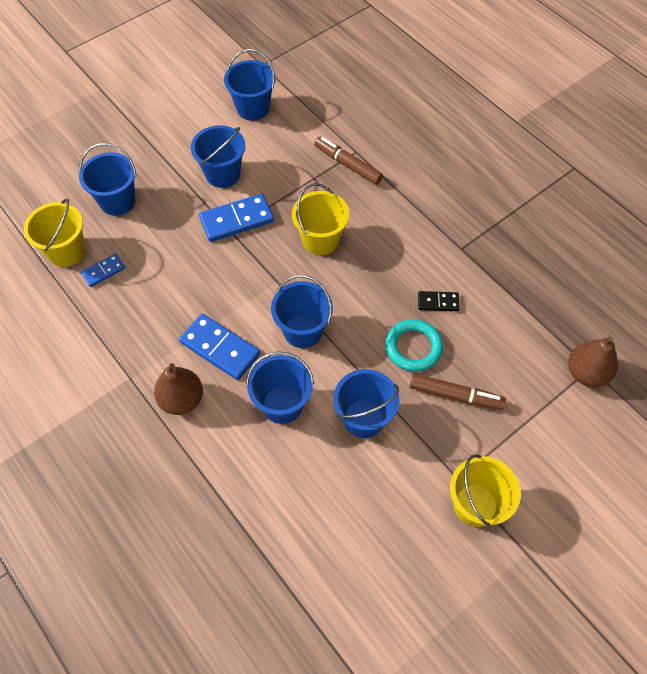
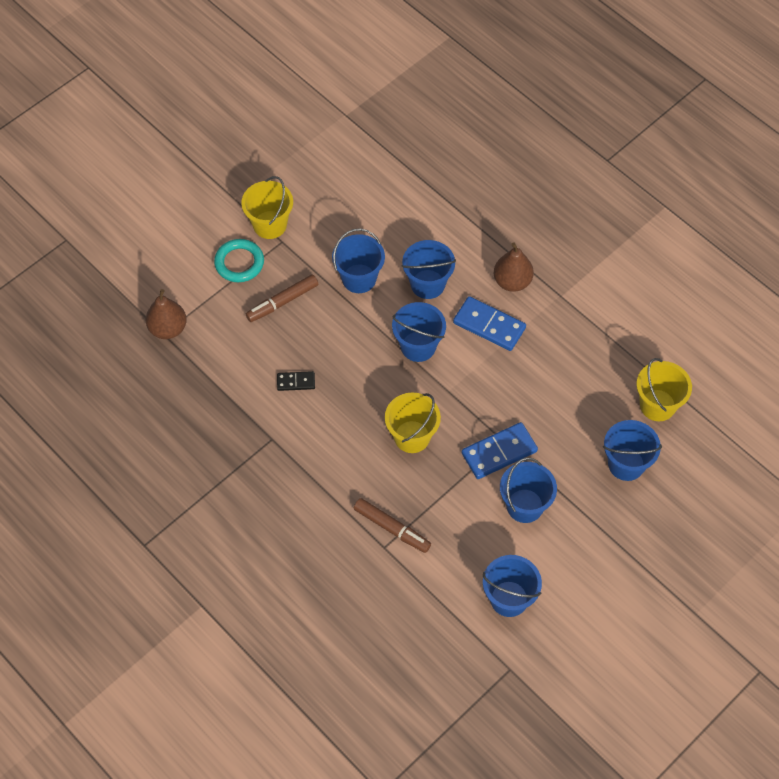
camera: 175 degrees right, 0 degrees up
blue domino [81,254,125,287] -> none
turquoise ring [385,319,443,372] -> turquoise ring moved to [214,239,264,282]
brown marker [410,374,506,410] -> brown marker turned 45 degrees counterclockwise [246,274,318,322]

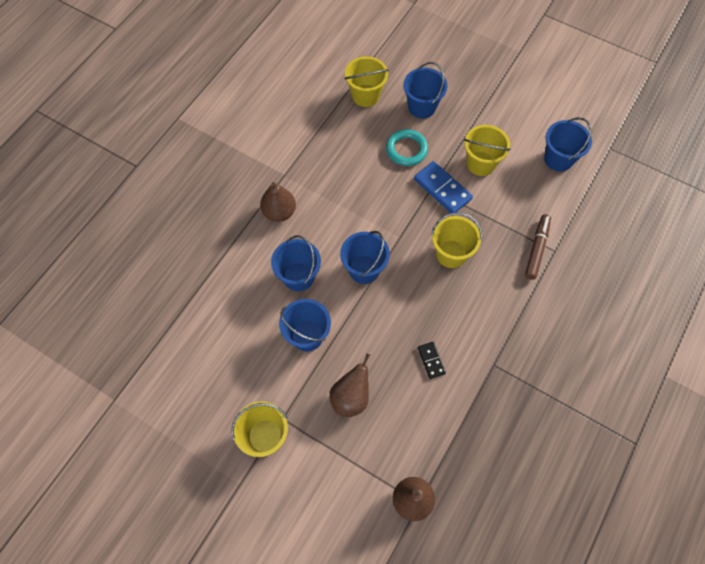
camera: 105 degrees left, 5 degrees up
turquoise ring [214,239,264,282] -> turquoise ring moved to [386,129,428,166]
brown marker [246,274,318,322] -> brown pear [329,353,370,417]
blue domino [453,296,526,351] -> none
blue bucket [500,458,557,523] -> yellow bucket [464,125,511,176]

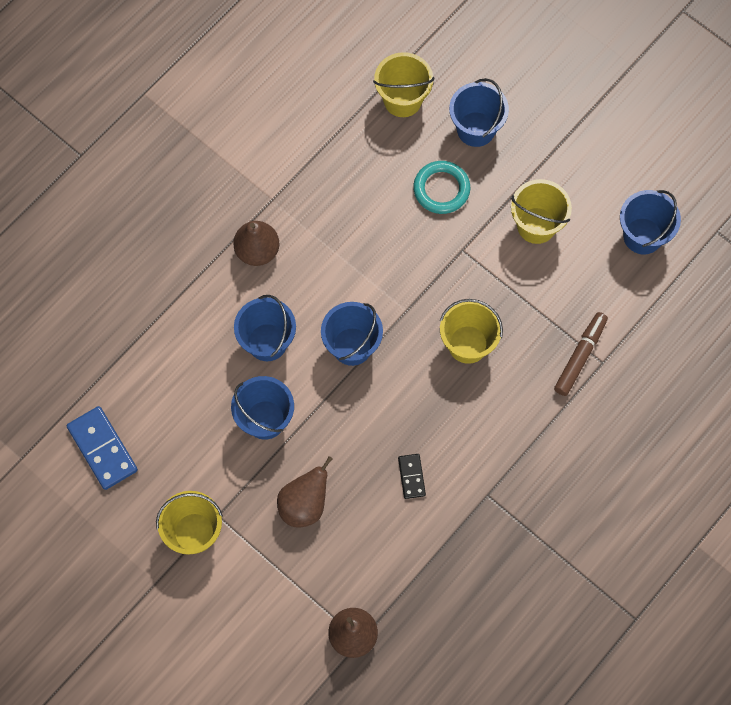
camera: 10 degrees right, 5 degrees up
blue domino [414,161,473,213] -> blue domino moved to [67,406,138,490]

